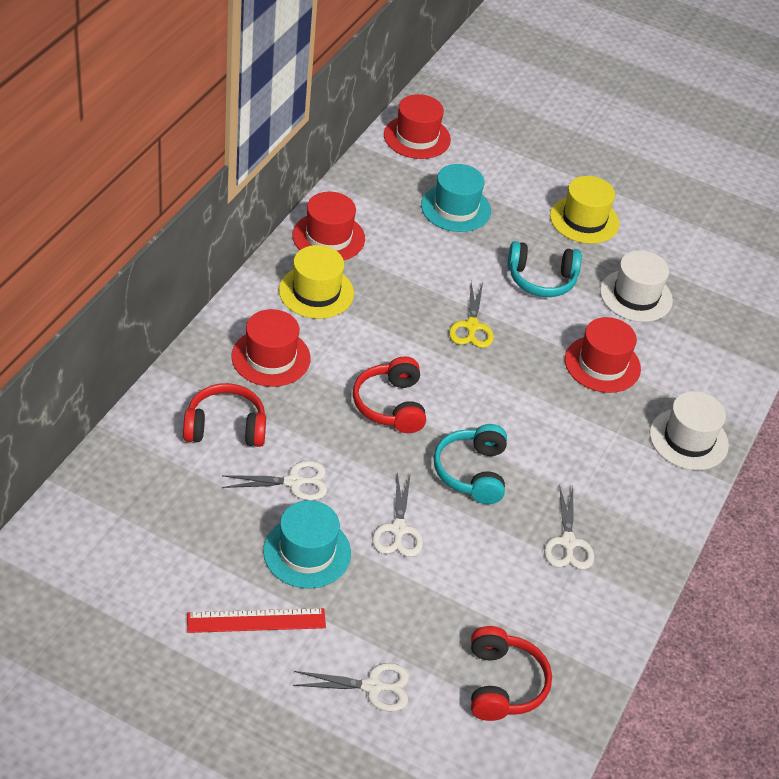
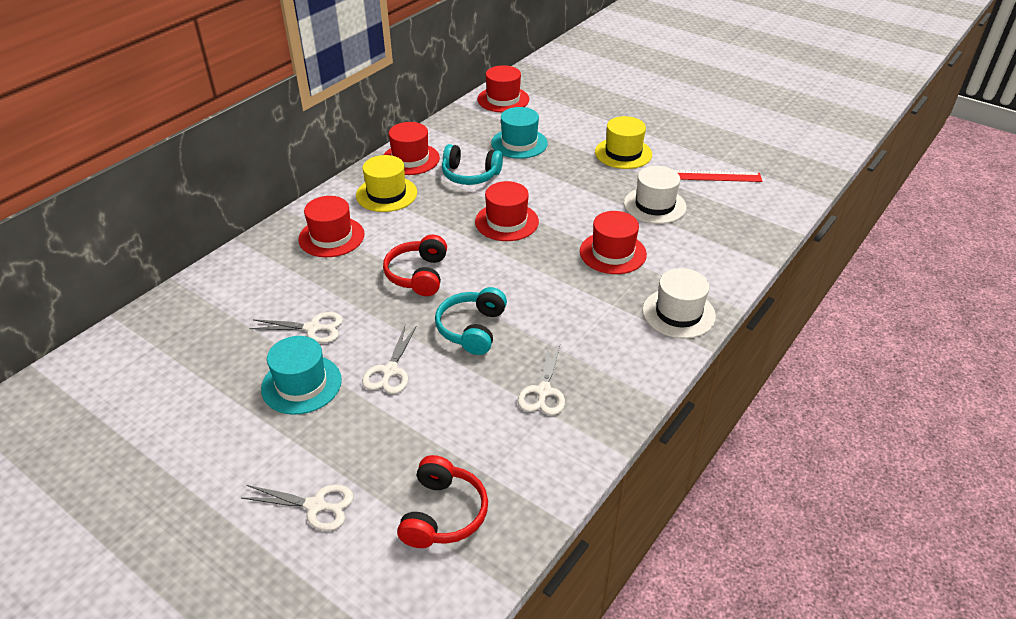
camera: 15 degrees right, 5 degrees down
red headphones [183,383,266,447] -> none
red ruler [187,608,326,633] -> red ruler moved to [674,170,762,182]
yellow scissors [449,282,494,348] -> red hat [475,181,539,241]
turquoise headphones [508,241,582,297] -> turquoise headphones moved to [442,144,503,185]

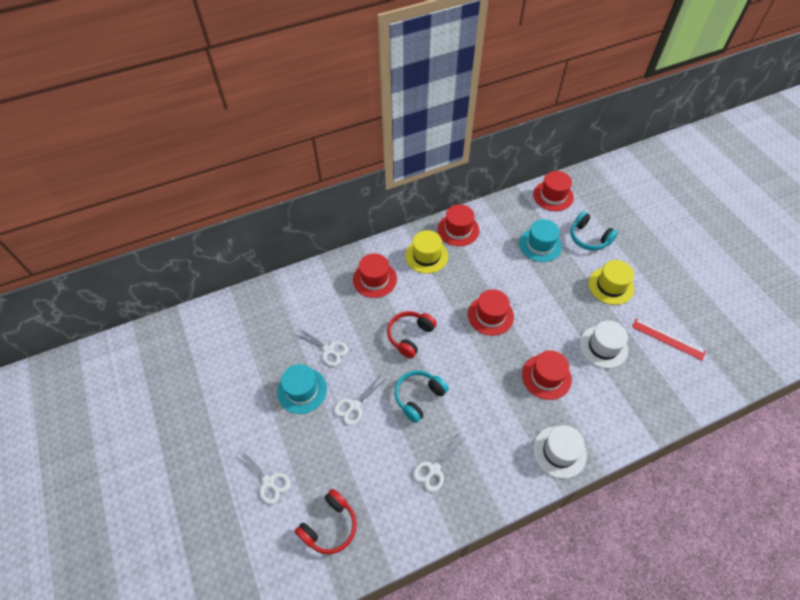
camera: 30 degrees right, 15 degrees up
turquoise headphones [442,144,503,185] -> turquoise headphones moved to [570,211,618,250]

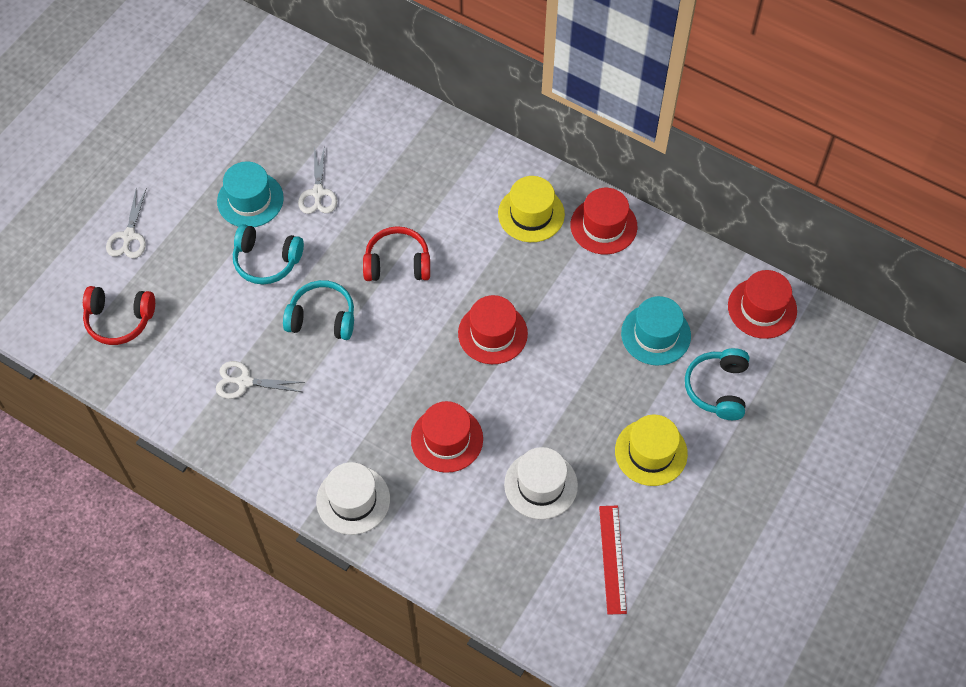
camera: 55 degrees right, 5 degrees up
white scissors [334,376,386,425] -> turquoise headphones [233,224,304,284]
red hat [353,253,397,298] -> none

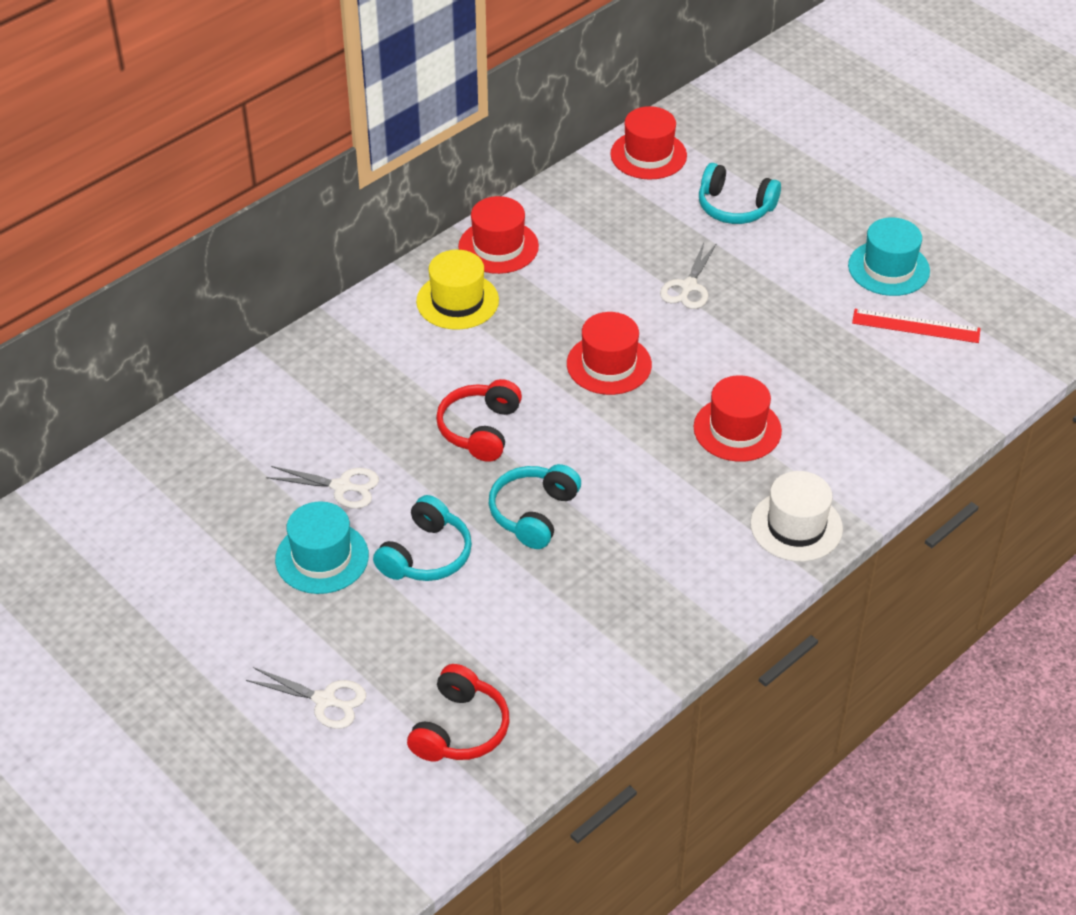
camera: 75 degrees left, 15 degrees down
white scissors [216,361,305,399] -> white scissors moved to [660,242,717,309]
white hat [504,447,578,519] -> none
yellow hat [615,415,688,486] -> none
turquoise hat [621,296,691,366] -> turquoise hat moved to [848,217,930,296]

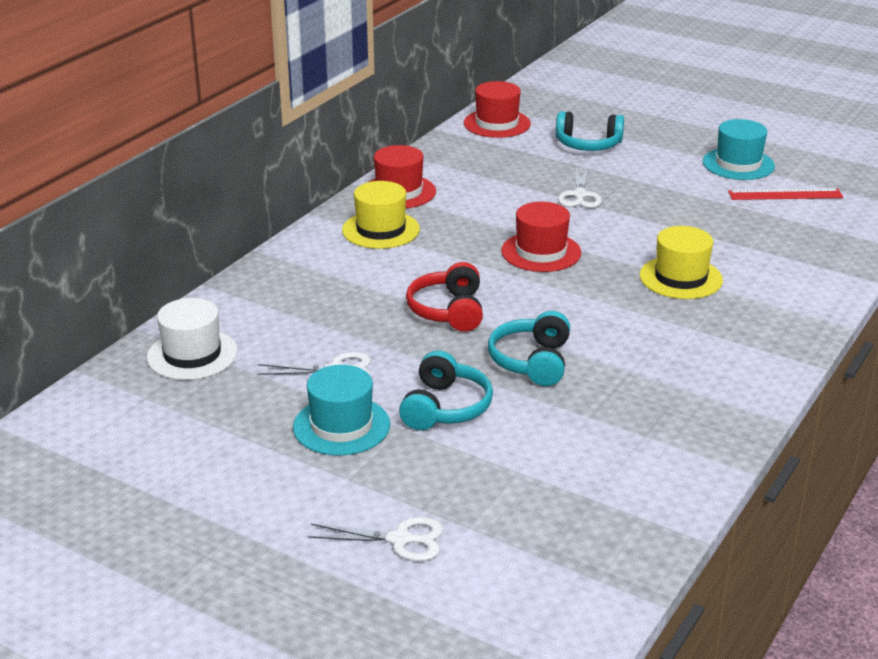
camera: 15 degrees left, 15 degrees down
red headphones [407,664,509,762] -> none
red hat [693,375,782,462] -> yellow hat [640,226,723,299]
white hat [750,471,843,562] -> white hat moved to [147,298,238,380]

